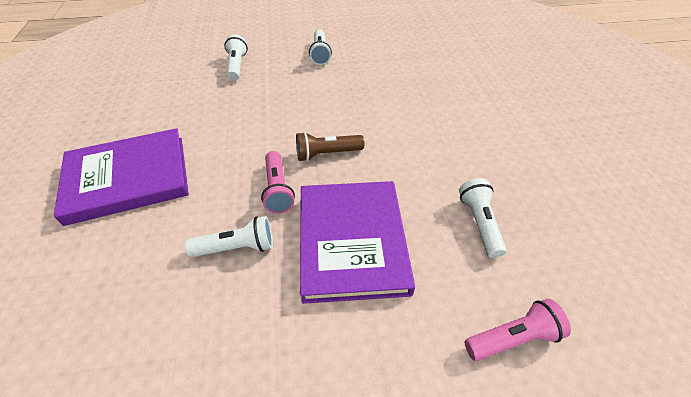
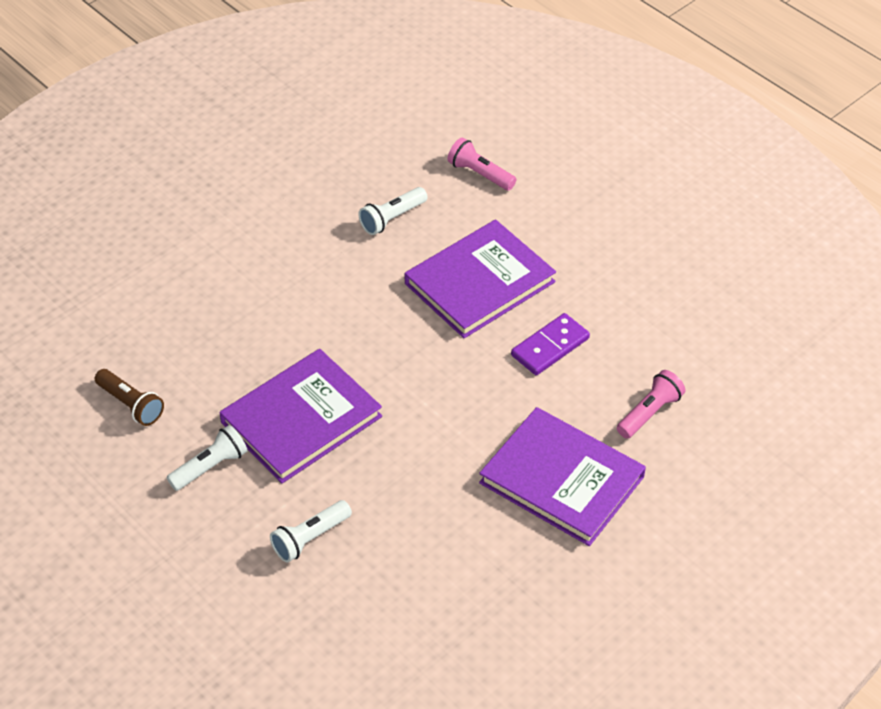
camera: 125 degrees left, 0 degrees up
white flashlight [184,216,273,257] -> purple domino [511,313,590,375]
pink flashlight [261,151,295,214] -> pink flashlight moved to [617,370,686,439]
brown flashlight [296,132,365,161] -> brown flashlight moved to [95,369,164,426]
none -> purple book [219,349,382,484]

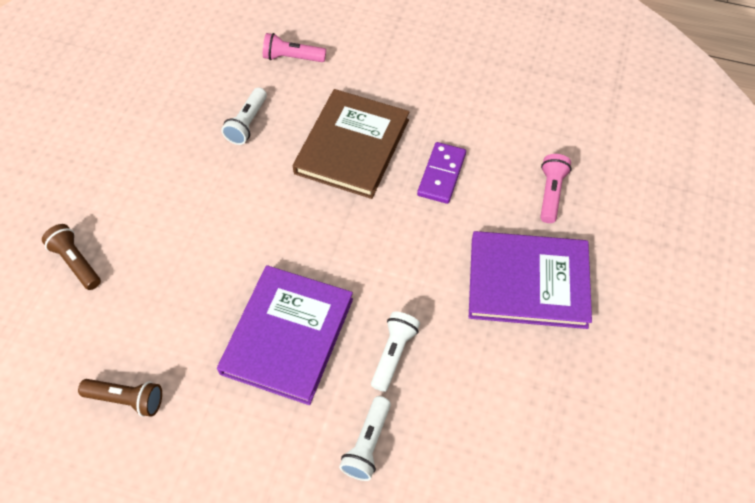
camera: 30 degrees left, 10 degrees up
white flashlight [167,425,248,491] -> white flashlight moved to [371,312,420,392]
purple book [405,220,556,338] -> brown book [293,89,409,199]
none -> brown flashlight [42,224,101,290]

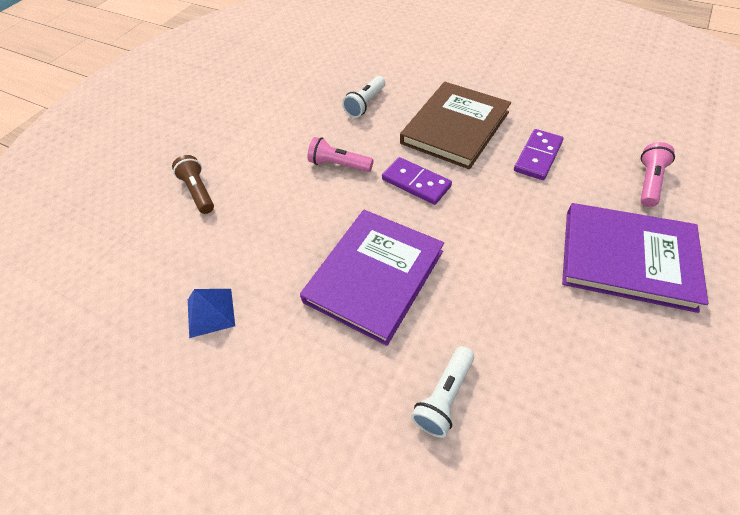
camera: 15 degrees right, 5 degrees down
brown flashlight [78,379,162,417] -> blue pyramid [188,289,235,338]
pink flashlight [263,33,326,62] -> pink flashlight moved to [308,137,374,172]
white flashlight [371,312,420,392] -> none
none -> purple domino [382,157,452,205]

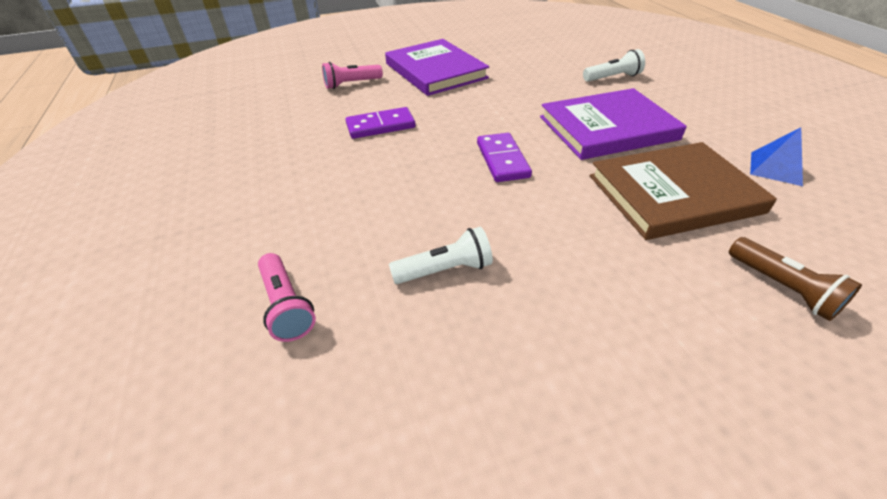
camera: 140 degrees left, 10 degrees down
brown flashlight [172,155,214,214] -> brown flashlight turned 45 degrees counterclockwise [729,237,862,321]
pink flashlight [308,137,374,172] -> pink flashlight moved to [258,253,316,342]
brown book [400,82,511,169] -> brown book moved to [590,142,777,240]

